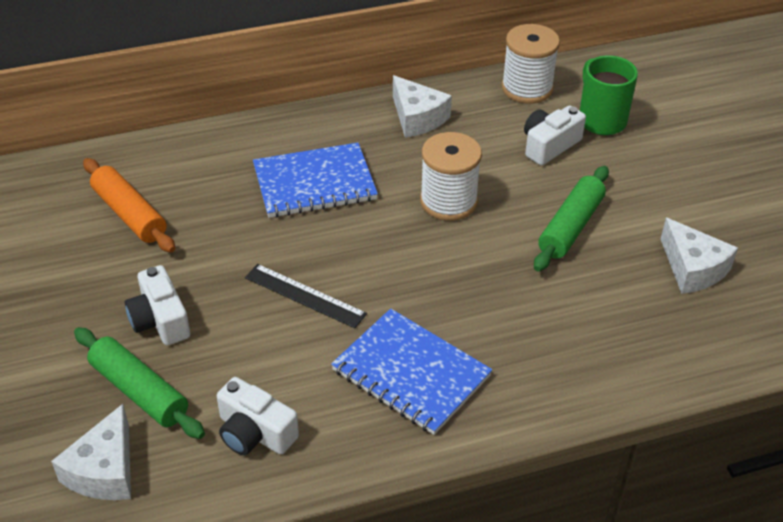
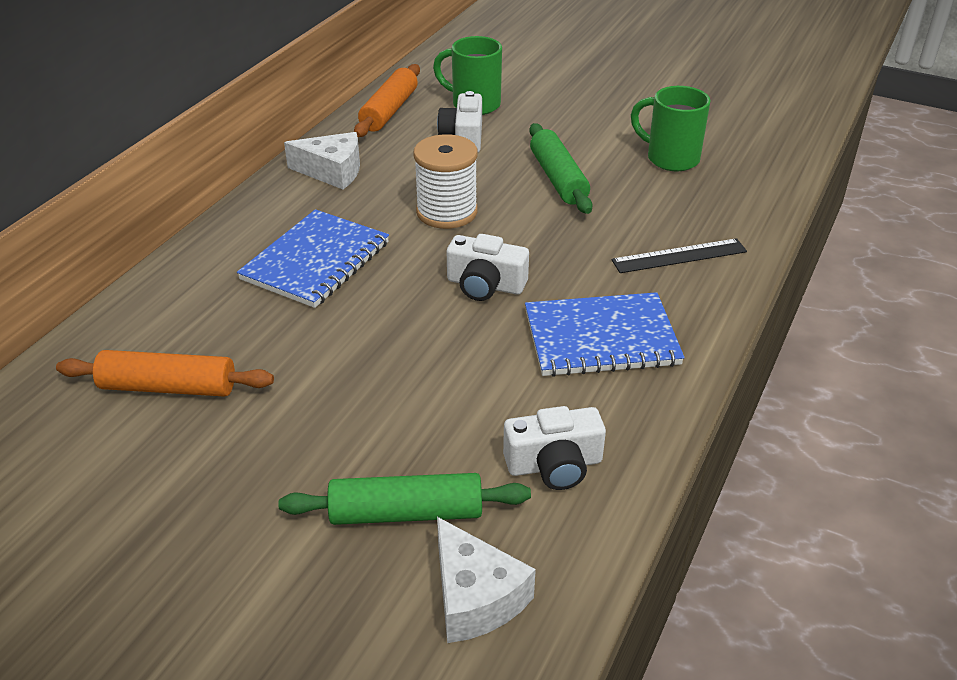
camera: 45 degrees left, 5 degrees down
white camera [125,265,190,345] -> white camera moved to [447,234,529,301]
black ruler [245,264,367,328] -> black ruler moved to [611,238,747,273]
white spool [502,24,560,104] -> orange rolling pin [354,64,420,137]
white cheese [661,218,738,294] -> green mug [631,86,710,171]

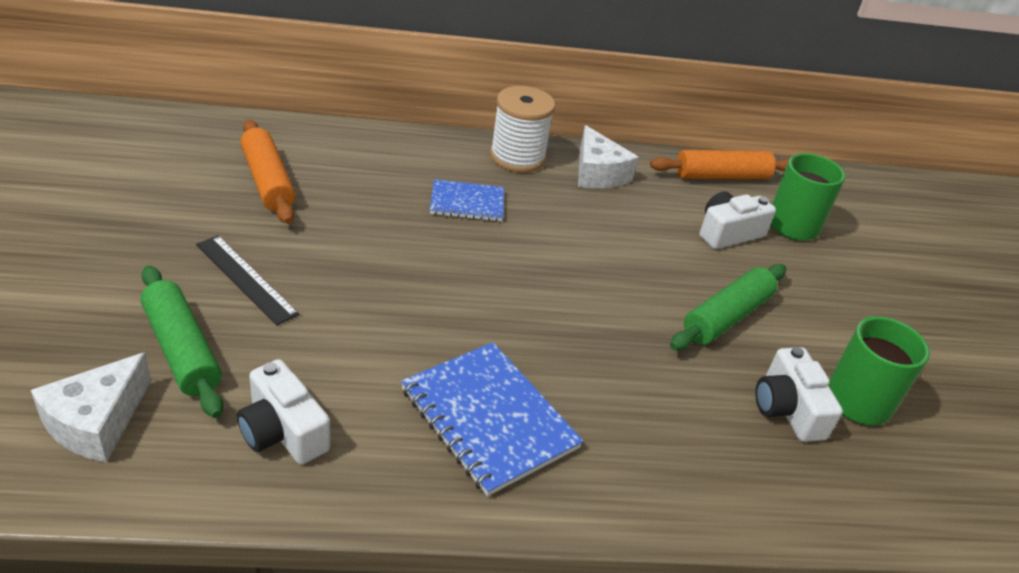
camera: 55 degrees right, 0 degrees up
blue notebook [237,209,389,308] -> blue notebook [430,179,504,222], size x0.61
white spool [413,134,478,229] -> white spool moved to [490,86,555,173]
white camera [447,234,529,301] -> white camera moved to [755,347,843,442]
black ruler [611,238,747,273] -> black ruler moved to [196,235,299,325]

